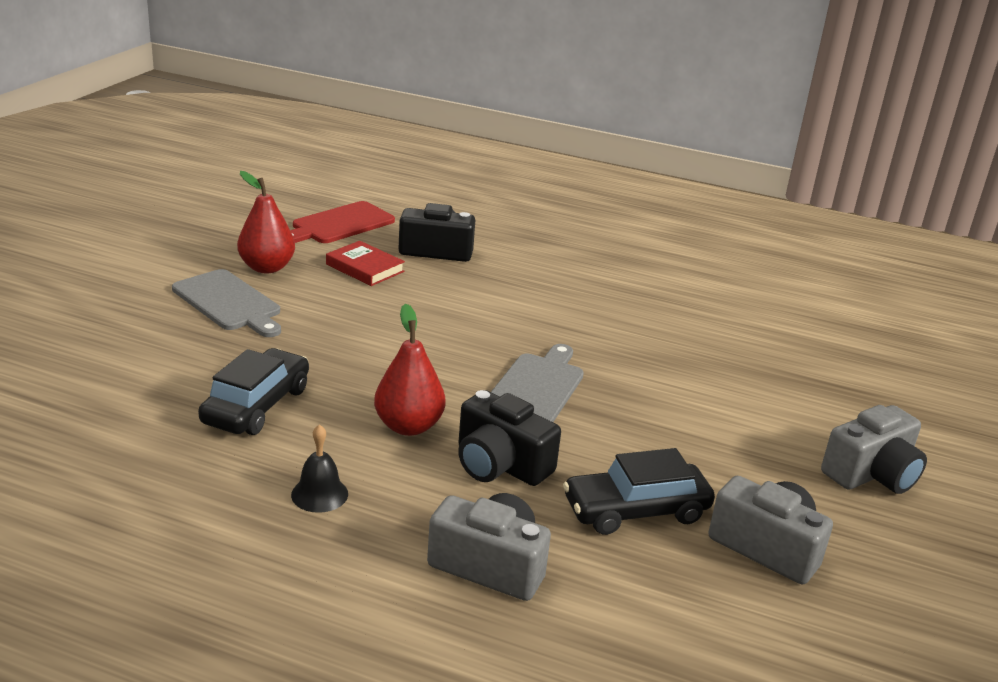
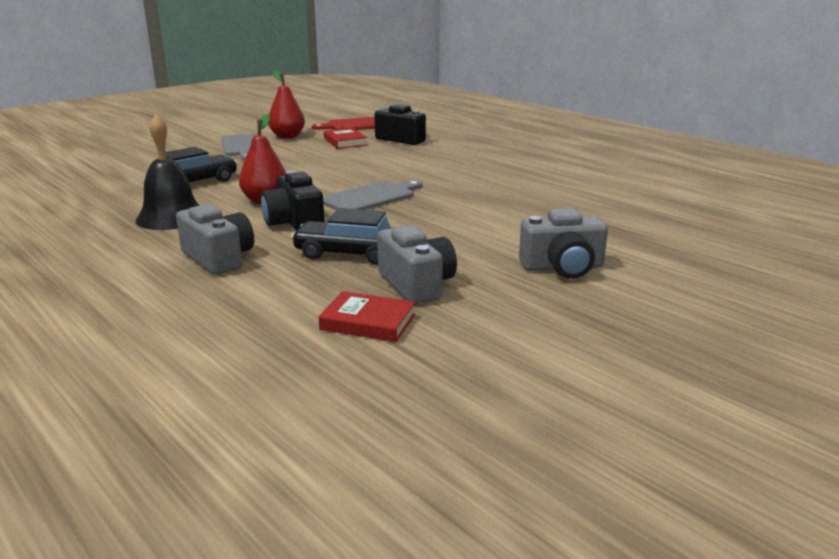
camera: 30 degrees right, 5 degrees down
black bell [291,424,348,513] -> black bell [136,115,200,230], size x1.86
none -> red book [318,291,415,342]

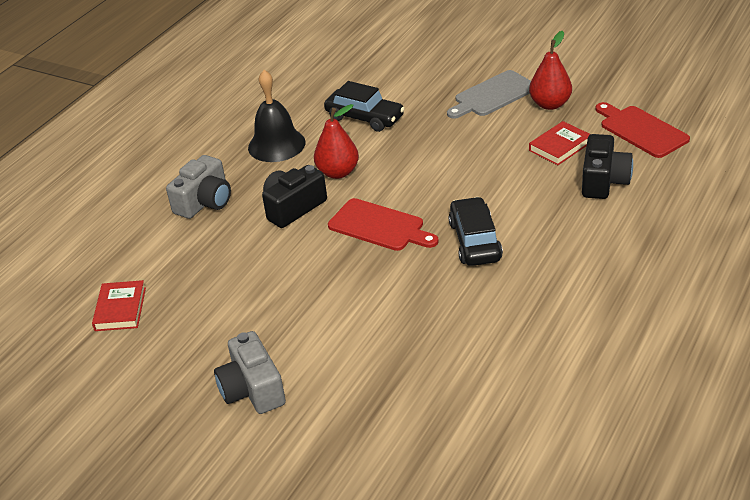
camera: 75 degrees right, 15 degrees up
black car [291,208,395,265] -> black car moved to [449,197,503,266]
grey cutting board [323,180,422,210] -> red cutting board [328,198,439,251]
grey camera [377,226,457,304] -> none

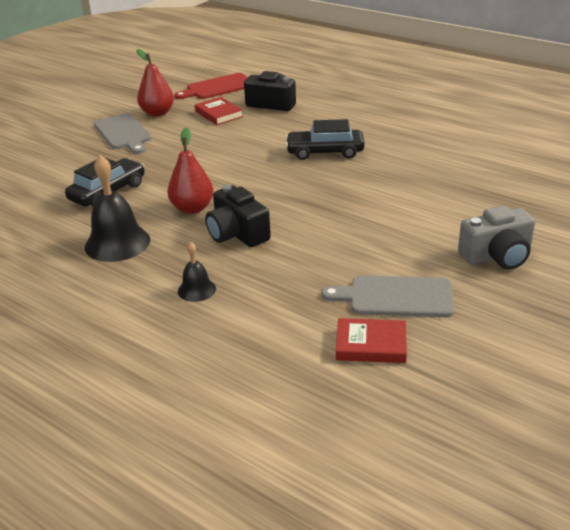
camera: 85 degrees left, 5 degrees down
grey camera [166,155,231,219] -> black bell [178,242,216,302]
red cutting board [328,198,439,251] -> none
none -> grey cutting board [321,275,455,317]

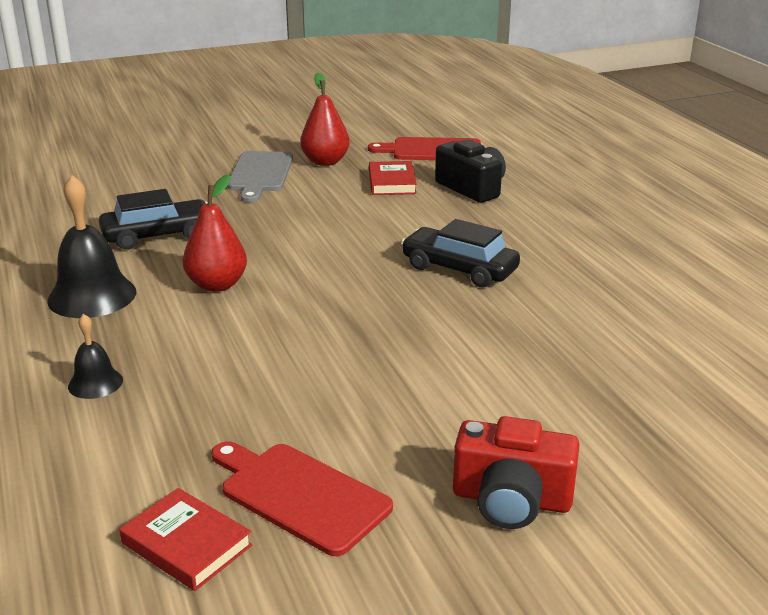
camera: 30 degrees right, 5 degrees down
black camera [205,185,271,247] -> none
grey cutting board [321,275,455,317] -> red cutting board [211,441,393,556]
grey camera [458,206,535,270] -> red camera [453,416,580,529]

